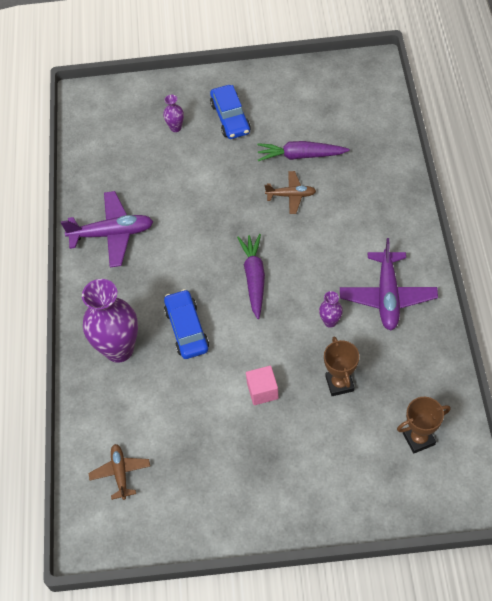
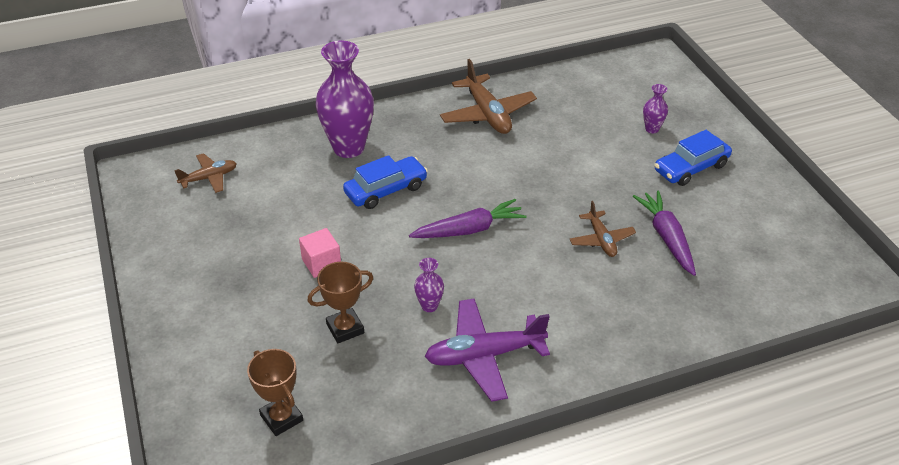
camera: 70 degrees right, 15 degrees down
purple plane [61,191,154,267] -> brown plane [440,59,537,134]

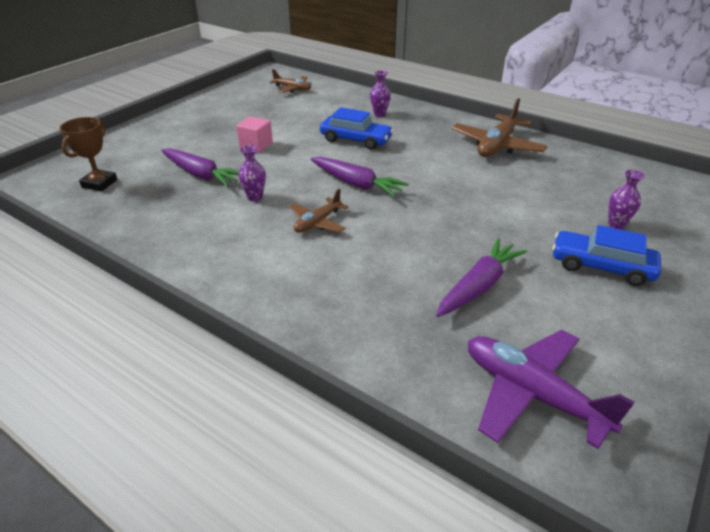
camera: 55 degrees right, 5 degrees down
brown trophy [308,262,373,343] -> purple carrot [161,148,239,187]
purple vase [316,41,374,158] -> purple vase [370,71,391,117], size x0.44
purple plane [425,298,550,402] -> purple plane moved to [468,330,635,449]
brown plane [569,201,636,257] -> brown plane moved to [289,188,348,233]

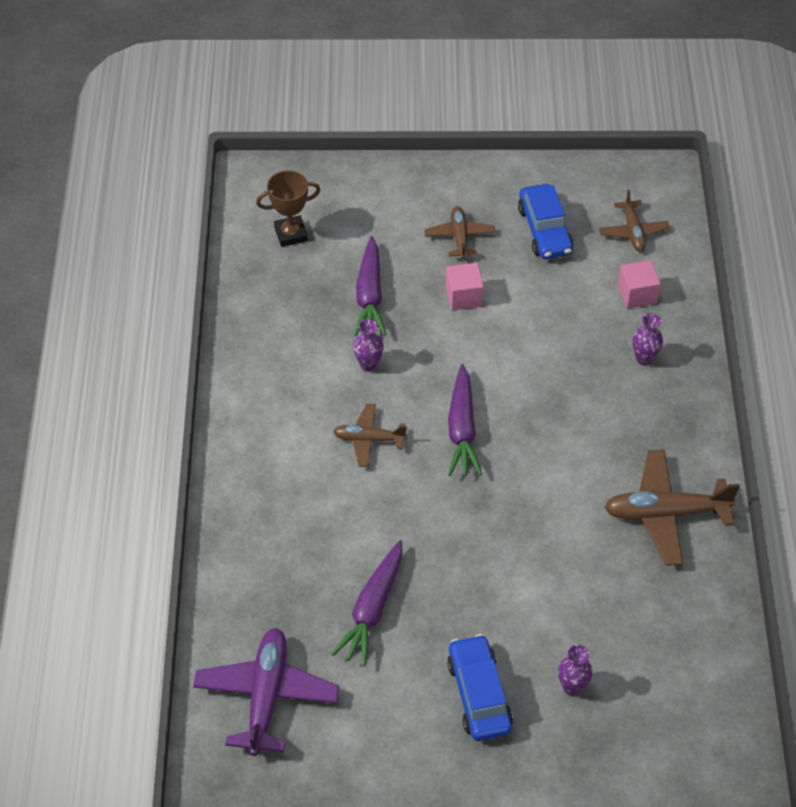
camera: 55 degrees right, 15 degrees up
blue car [320,107,394,150] -> blue car moved to [518,184,573,259]
purple carrot [436,238,527,317] -> purple carrot turned 105 degrees clockwise [332,540,402,666]
none -> brown plane [424,206,495,259]
none -> pink cube [618,260,660,309]

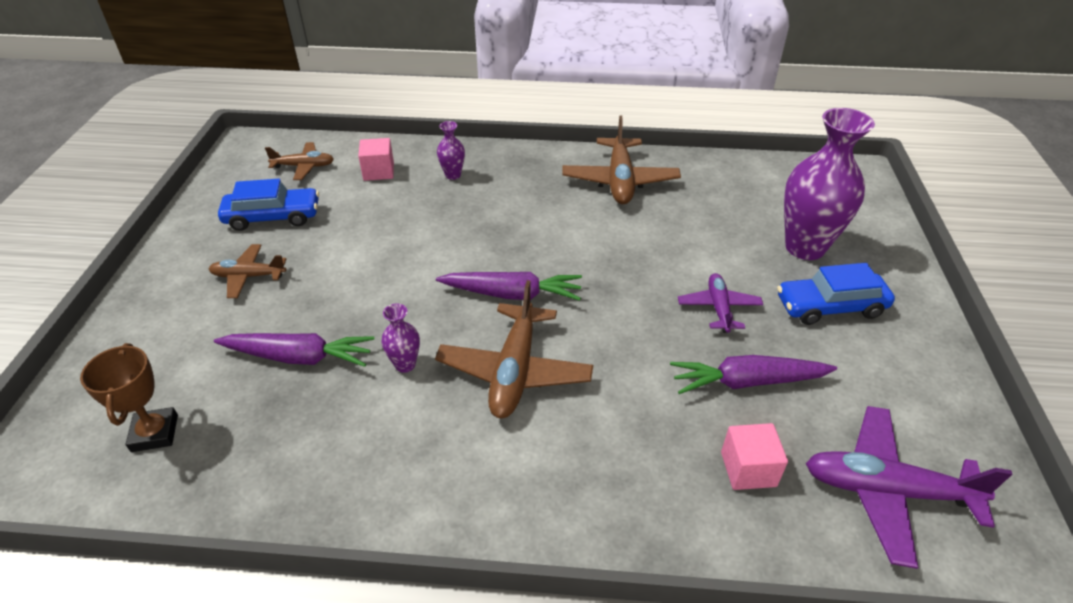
camera: 85 degrees left, 10 degrees down
purple carrot [332,540,402,666] -> purple carrot turned 150 degrees clockwise [670,355,837,394]
brown plane [333,403,407,467] -> brown plane [435,280,593,418], size x1.71
pink cube [446,263,484,310] -> pink cube moved to [721,423,788,490]
purple vase [558,645,593,696] -> purple vase [784,108,875,260], size x2.26
none -> purple plane [678,273,763,333]

